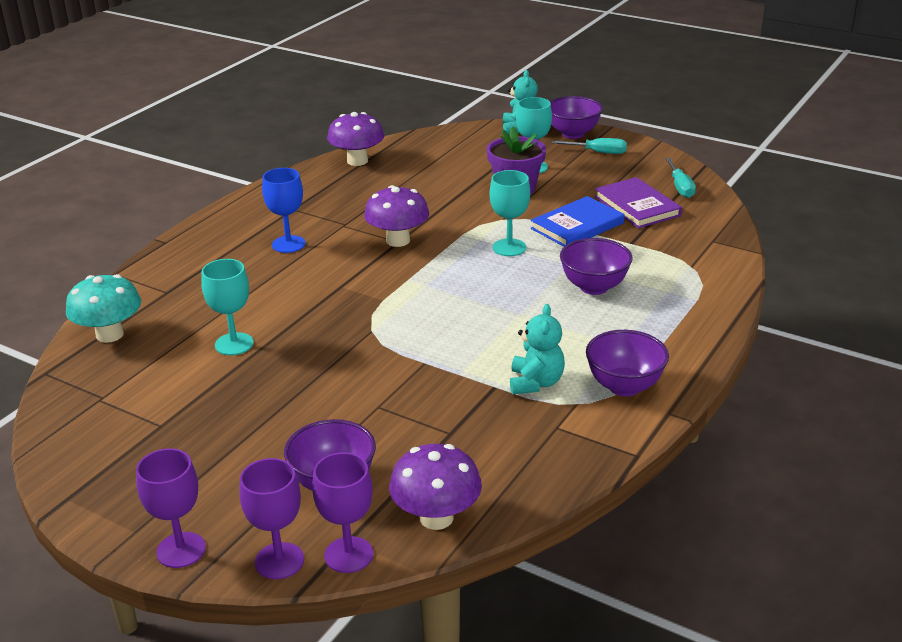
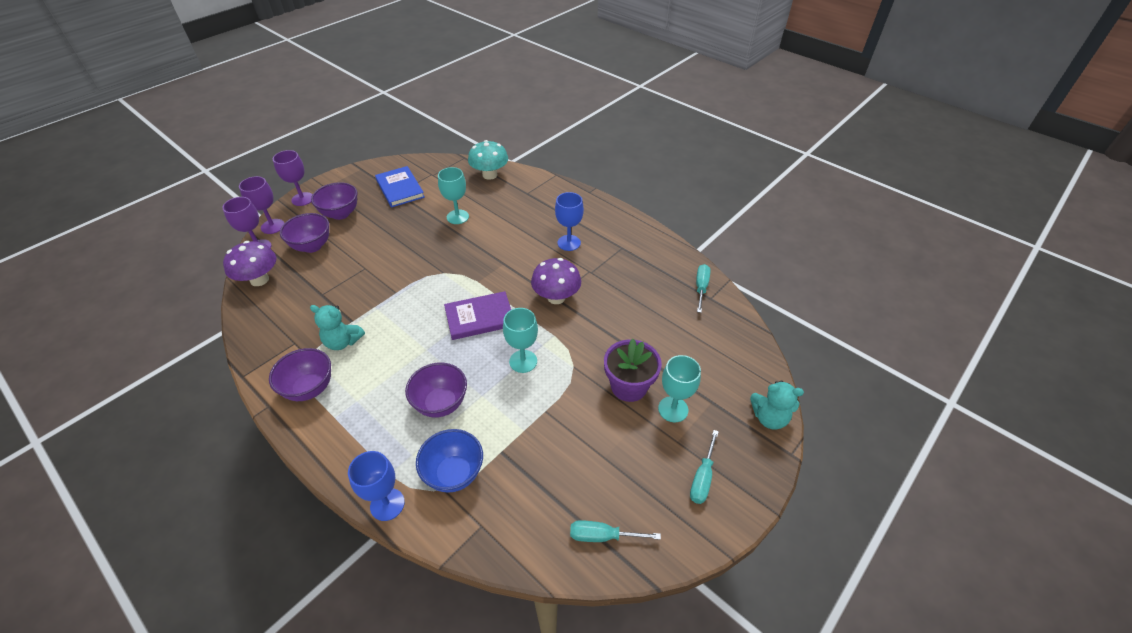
camera: 100 degrees right, 15 degrees up
purple mushroom [327,112,384,166] -> turquoise screwdriver [696,264,711,313]
blue book [531,196,625,247] -> blue book moved to [375,166,425,207]
purple bowl [550,96,603,139] -> purple bowl moved to [311,182,358,220]
purple book [595,177,682,228] -> purple book moved to [444,291,511,340]
none -> blue goblet [348,451,405,521]
none -> blue bowl [416,429,483,493]

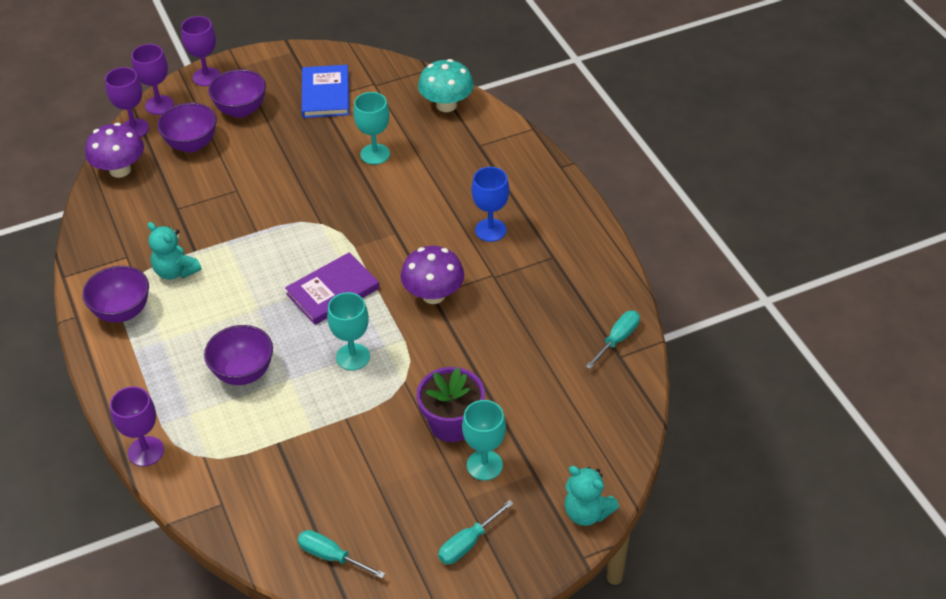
camera: 25 degrees right, 0 degrees up
blue goblet [348,451,405,521] -> purple goblet [110,386,164,466]
blue bowl [416,429,483,493] -> none
purple book [444,291,511,340] -> purple book turned 45 degrees counterclockwise [285,252,380,325]

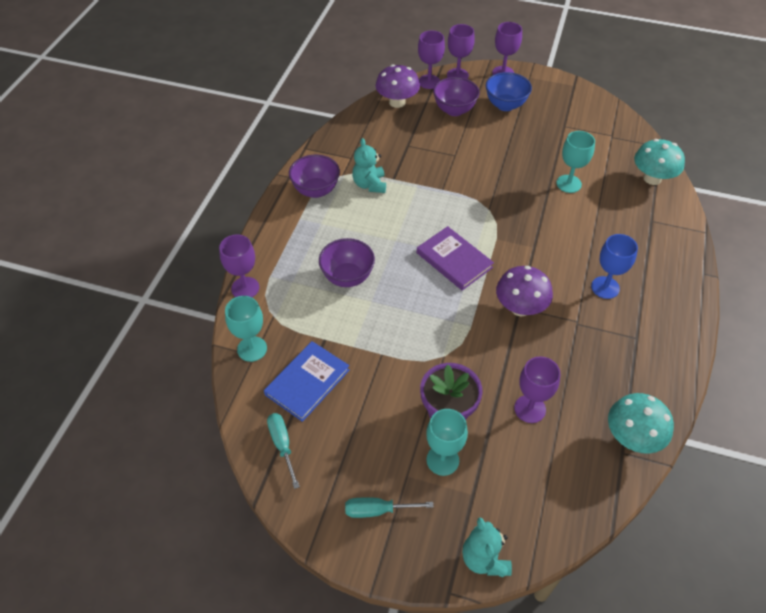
camera: 40 degrees right, 5 degrees up
purple bowl [208,69,266,118] -> blue bowl [486,72,532,111]
purple book [285,252,380,325] -> purple book turned 45 degrees clockwise [416,226,494,291]
blue book [302,65,349,118] -> blue book moved to [264,341,350,422]
turquoise goblet [327,292,370,370] -> turquoise goblet moved to [225,296,267,362]
turquoise screwdriver [585,311,640,369] -> turquoise mushroom [608,393,674,454]
none -> purple goblet [514,356,560,423]

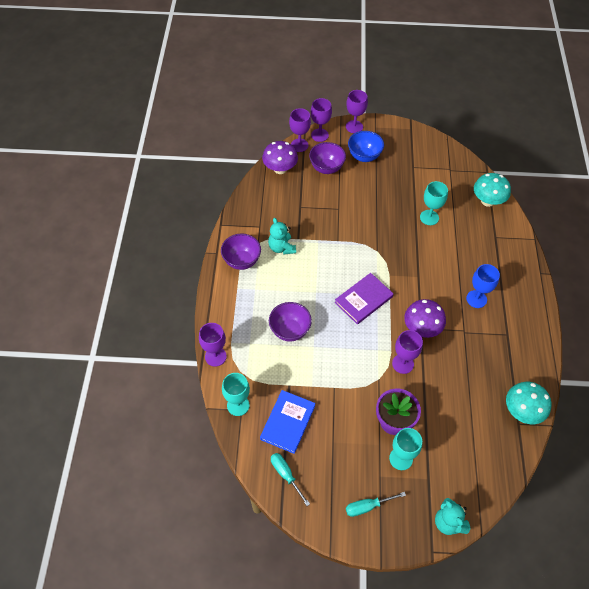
camera: 15 degrees left, 5 degrees up
purple book [416,226,494,291] -> purple book turned 75 degrees counterclockwise [335,273,394,324]
purple goblet [514,356,560,423] -> purple goblet moved to [392,330,423,374]

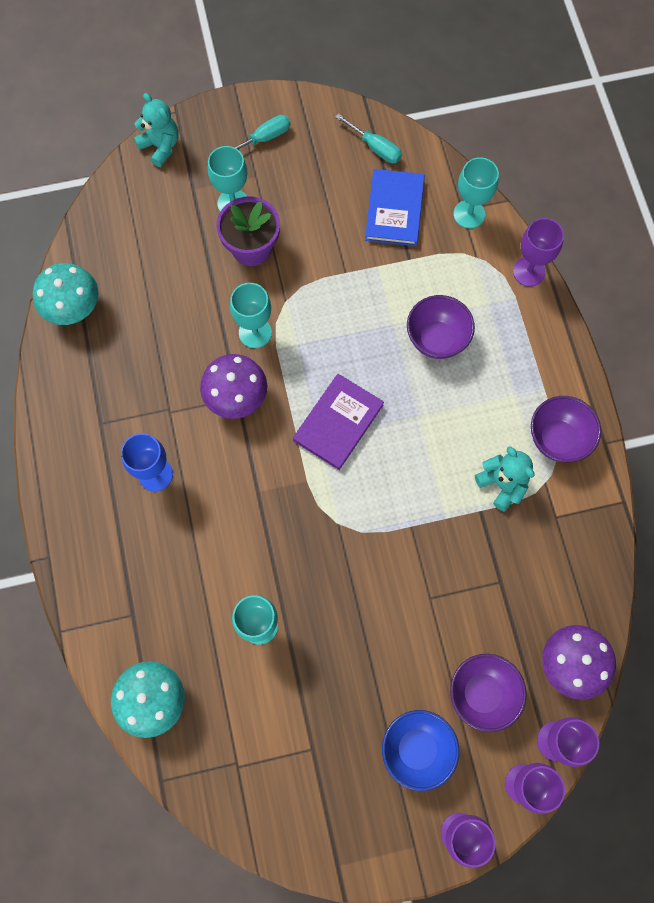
camera: 165 degrees right, 15 degrees up
purple goblet [392,330,423,374] -> turquoise goblet [230,283,272,348]

